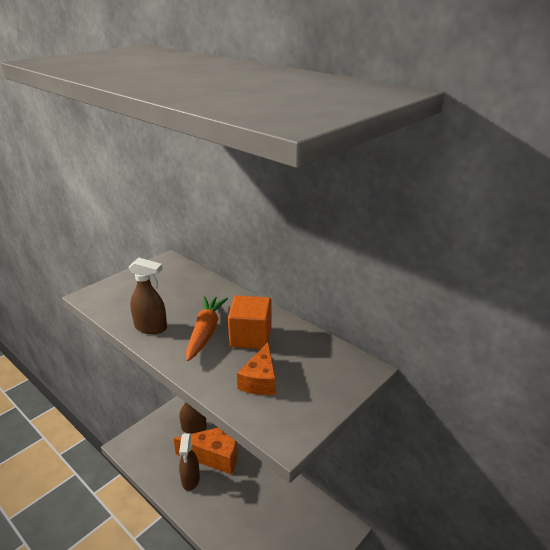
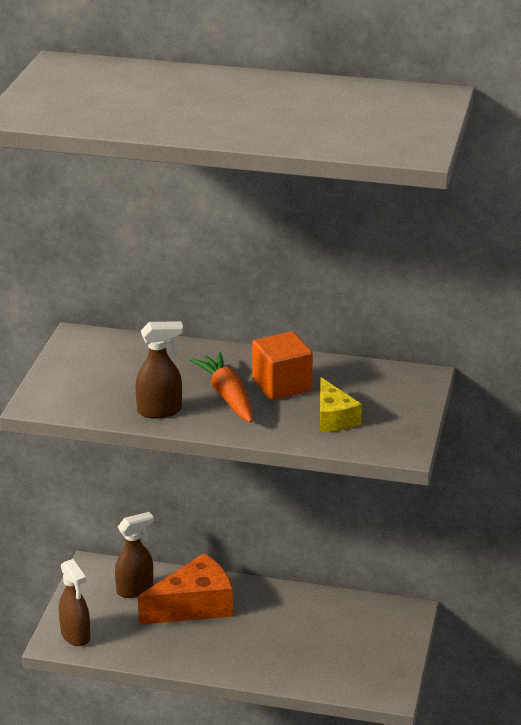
camera: 30 degrees left, 0 degrees up
brown spray bottle [179,433,200,491] -> brown spray bottle moved to [59,559,90,646]
orange cheese [237,342,276,395] -> yellow cheese [320,377,362,432]

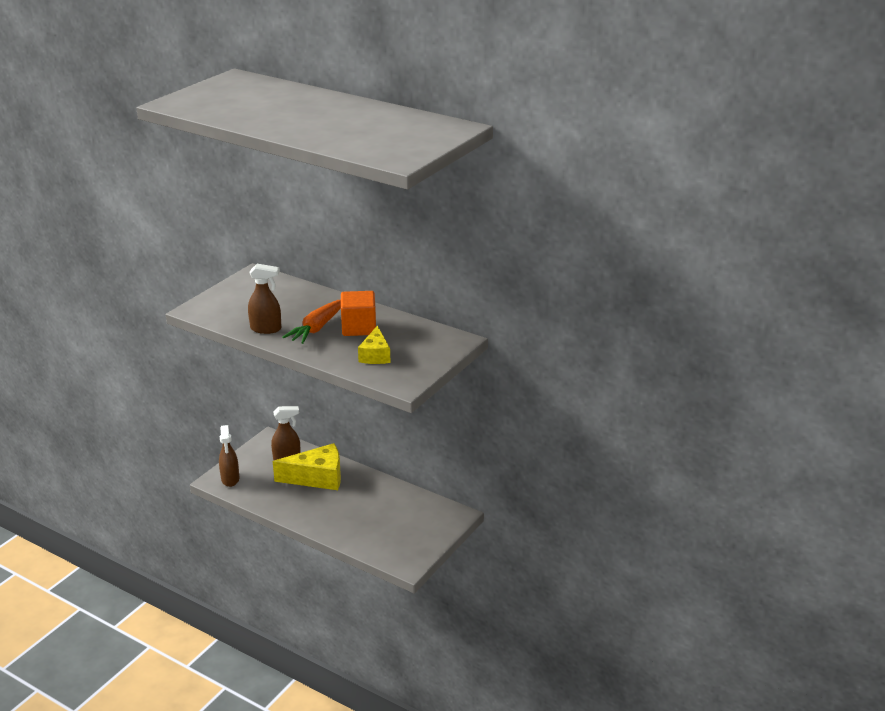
camera: 20 degrees right, 0 degrees up
orange cheese [138,553,233,624] -> yellow cheese [273,443,341,490]
orange carrot [190,352,253,422] -> orange carrot turned 150 degrees counterclockwise [282,299,341,344]

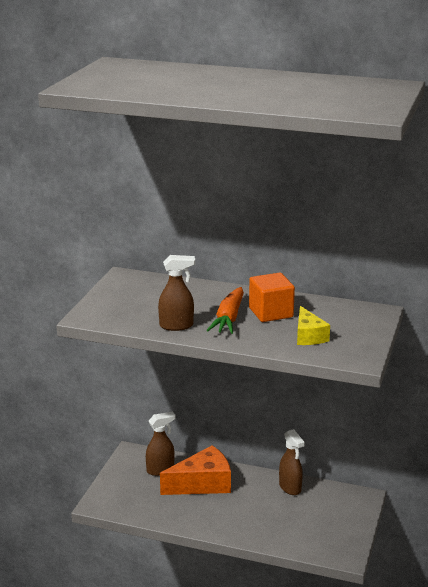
camera: 15 degrees left, 5 degrees down
brown spray bottle [219,425,239,487] -> brown spray bottle moved to [279,429,305,495]
yellow cheese [273,443,341,490] -> orange cheese [160,445,231,495]

